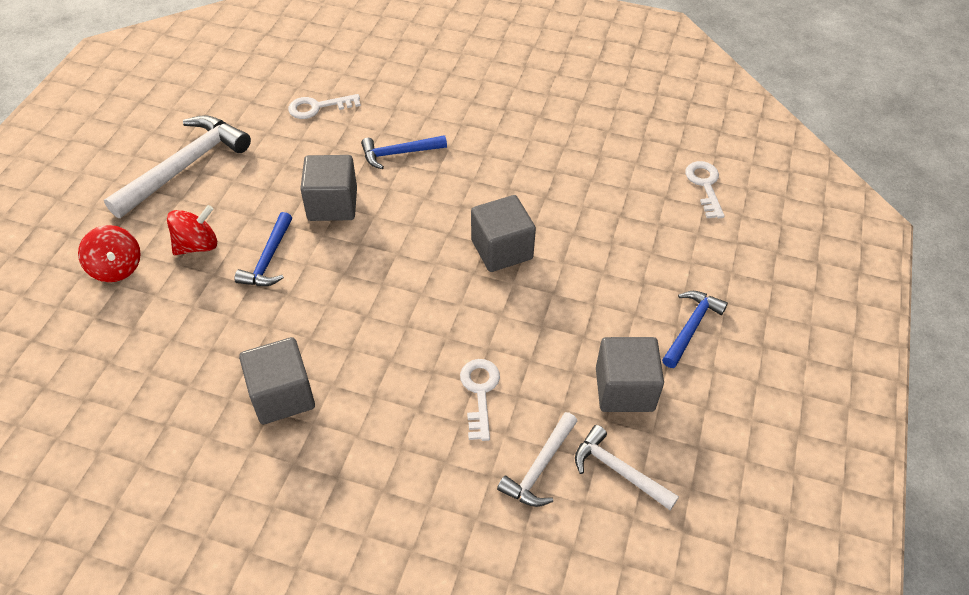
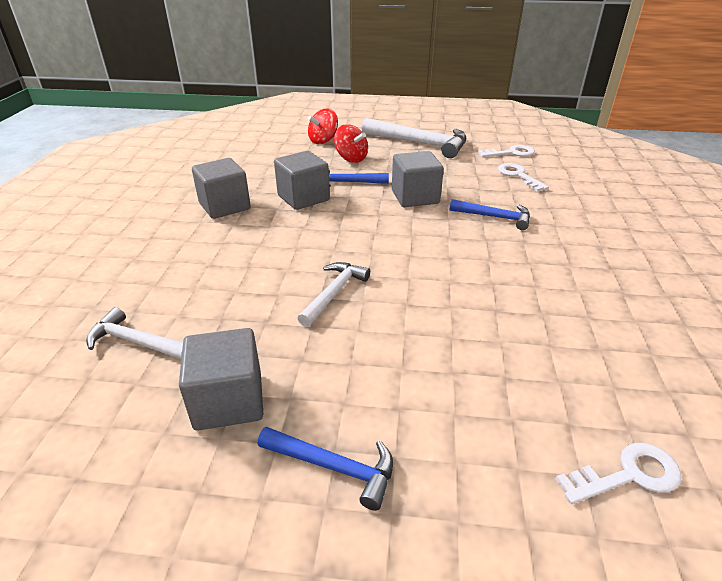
camera: 80 degrees right, 15 degrees down
blue hammer [361,135,447,169] -> blue hammer turned 135 degrees clockwise [450,199,530,230]
white key [460,359,500,441] -> white key moved to [478,145,535,157]
grey cube [471,195,536,272] -> grey cube moved to [274,151,330,210]
white hammer [575,425,679,510] -> white hammer moved to [297,262,370,327]

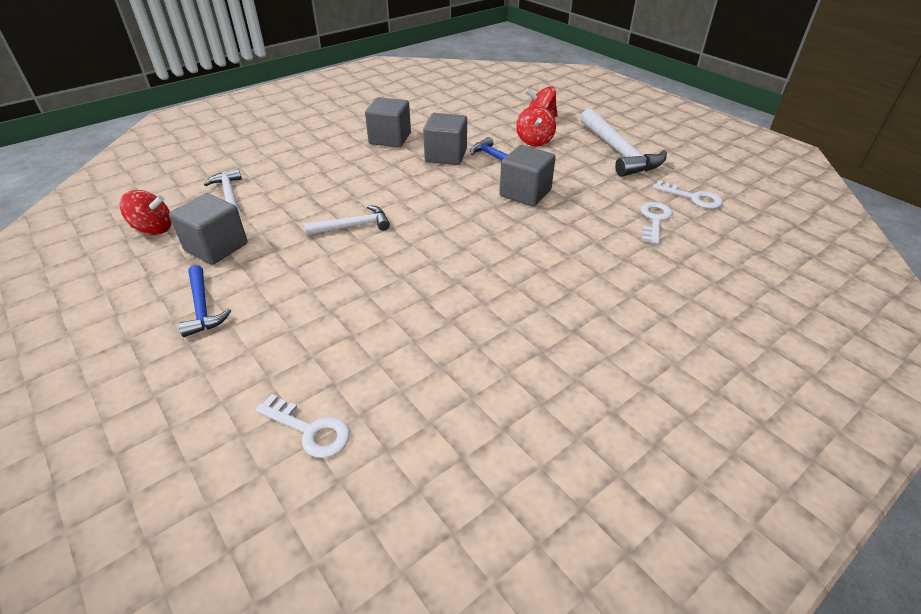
camera: 45 degrees right, 5 degrees up
blue hammer [450,199,530,230] -> none
none -> red spinning top [120,190,171,235]

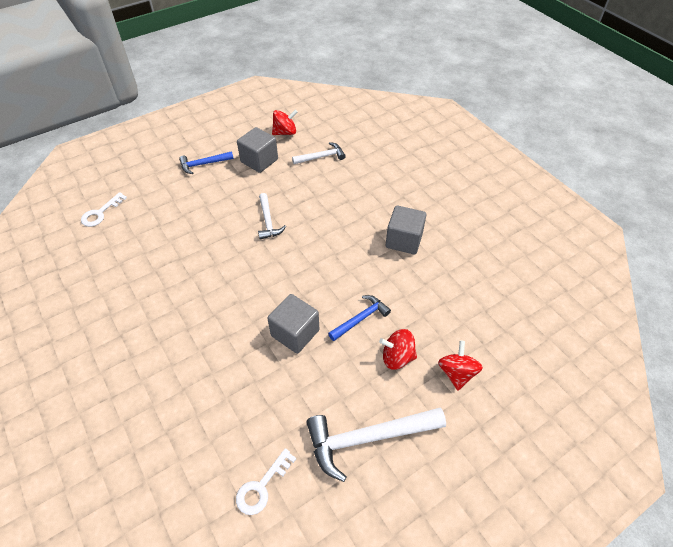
camera: 95 degrees right, 10 degrees up
red spinning top [120,190,171,235] -> red spinning top turned 120 degrees counterclockwise [272,110,298,135]
grey cube [423,113,467,165] -> none
white key [641,202,672,244] -> none

